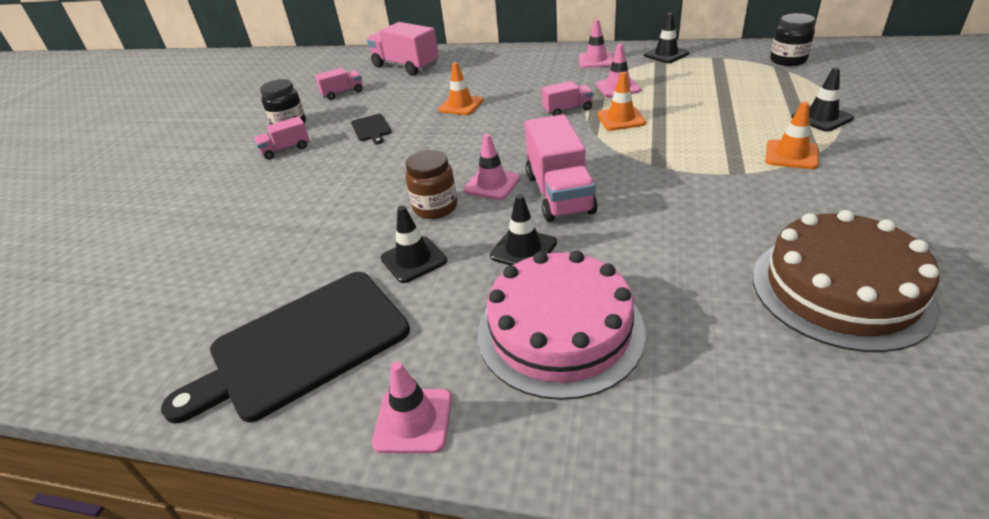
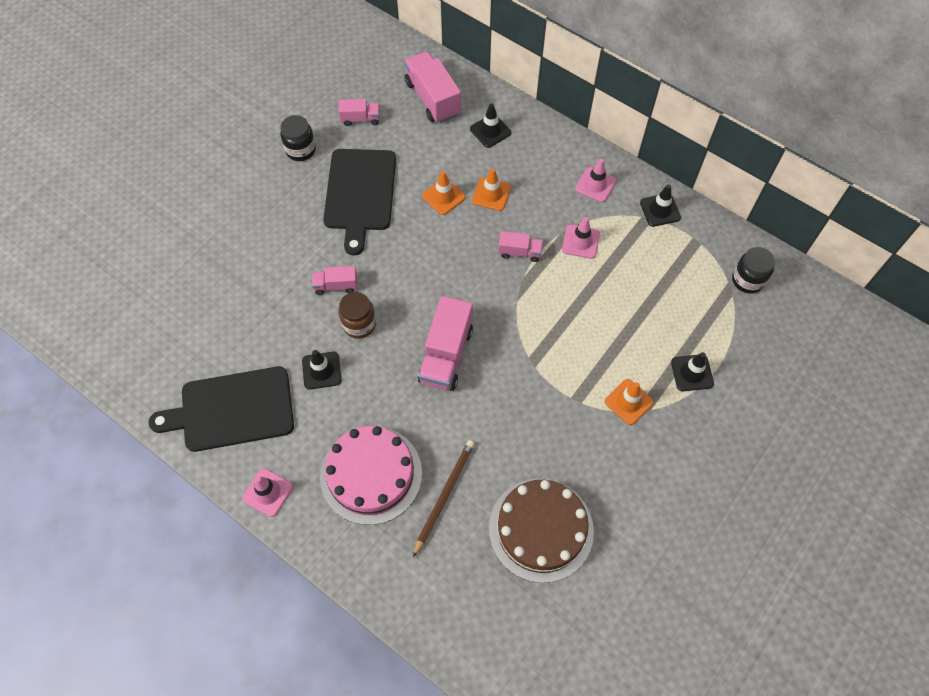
camera: 20 degrees right, 25 degrees up
pink truck [254,116,309,160] -> pink truck moved to [312,266,357,295]
black cutting board [351,114,391,144] -> black cutting board [323,149,396,256], size x2.29
pink traffic cone [464,134,520,200] -> none
black traffic cone [490,194,557,266] -> black traffic cone moved to [470,103,511,148]
orange traffic cone [597,72,646,131] -> orange traffic cone moved to [472,168,511,211]
none -> brown pencil [413,440,475,557]

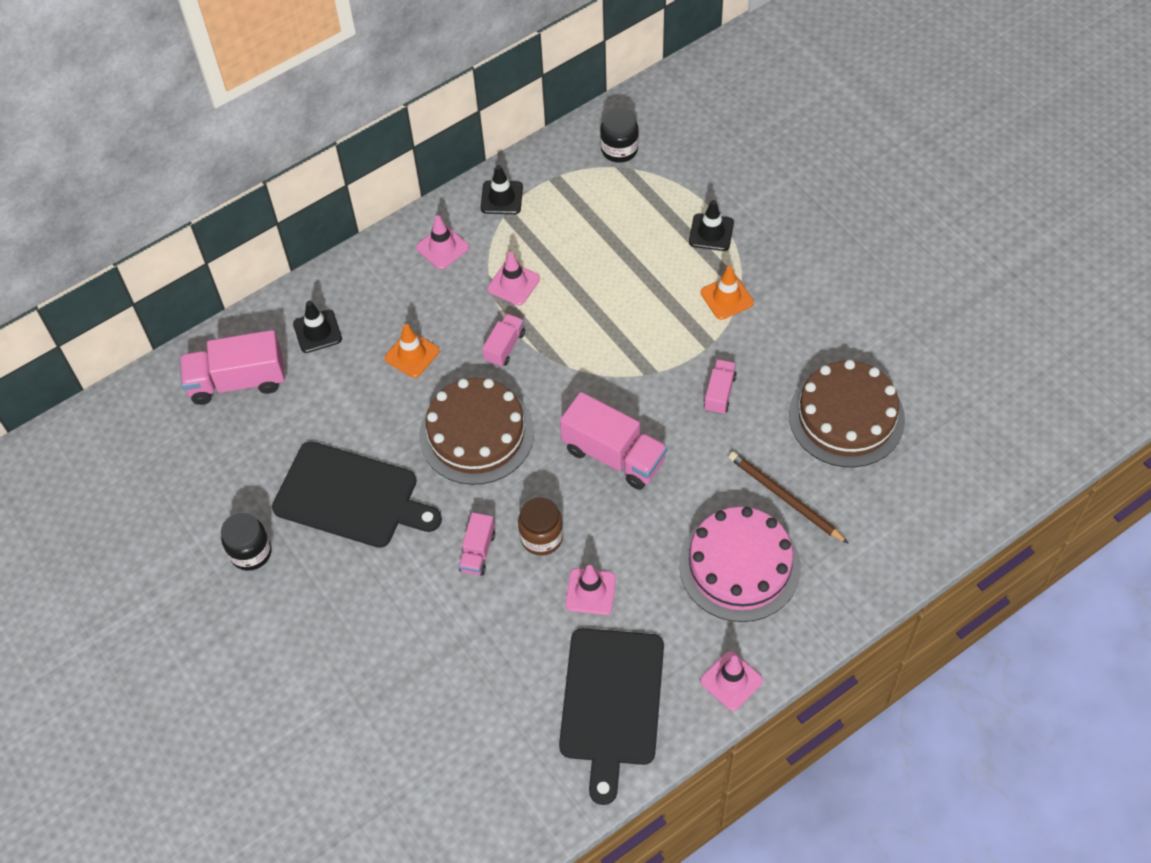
camera: 70 degrees left, 5 degrees down
black traffic cone [302,350,342,390] -> pink traffic cone [565,565,616,615]
pink truck [338,99,380,126] -> pink truck moved to [704,359,737,415]
orange traffic cone [422,171,466,215] -> none
none -> brown cake [419,378,534,485]

